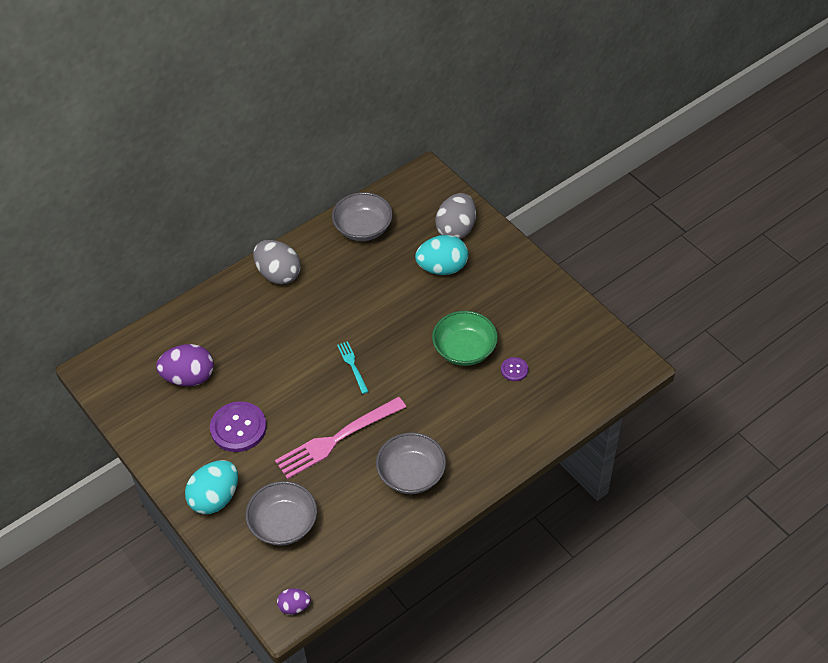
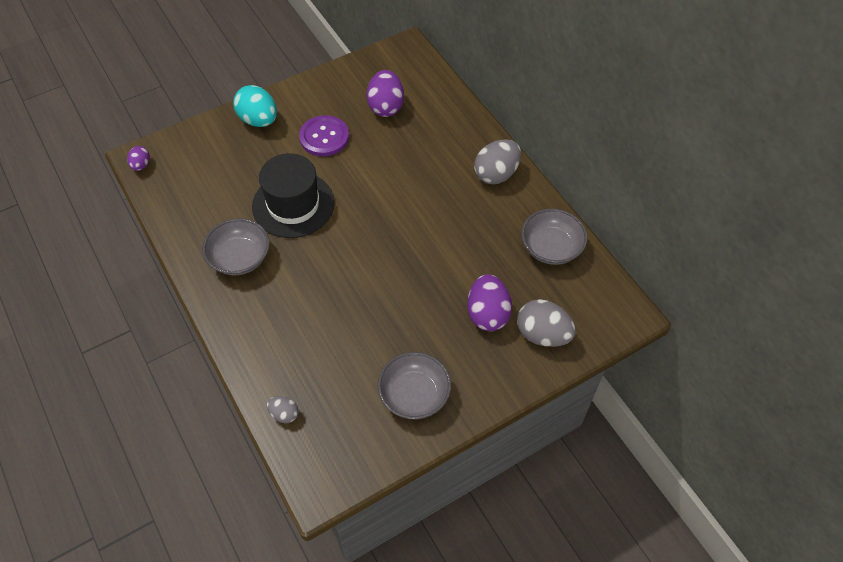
camera: 95 degrees right, 5 degrees up
grey bowl [245,481,317,546] -> grey bowl moved to [378,352,451,419]
pink fork [275,397,406,479] -> black hat [252,153,335,238]
turquoise fork [337,341,369,394] -> none
turquoise egg [415,235,468,275] -> purple egg [467,274,512,331]
green bowl [432,311,498,366] -> none
purple button [501,357,528,381] -> none
none -> grey egg [267,396,299,423]

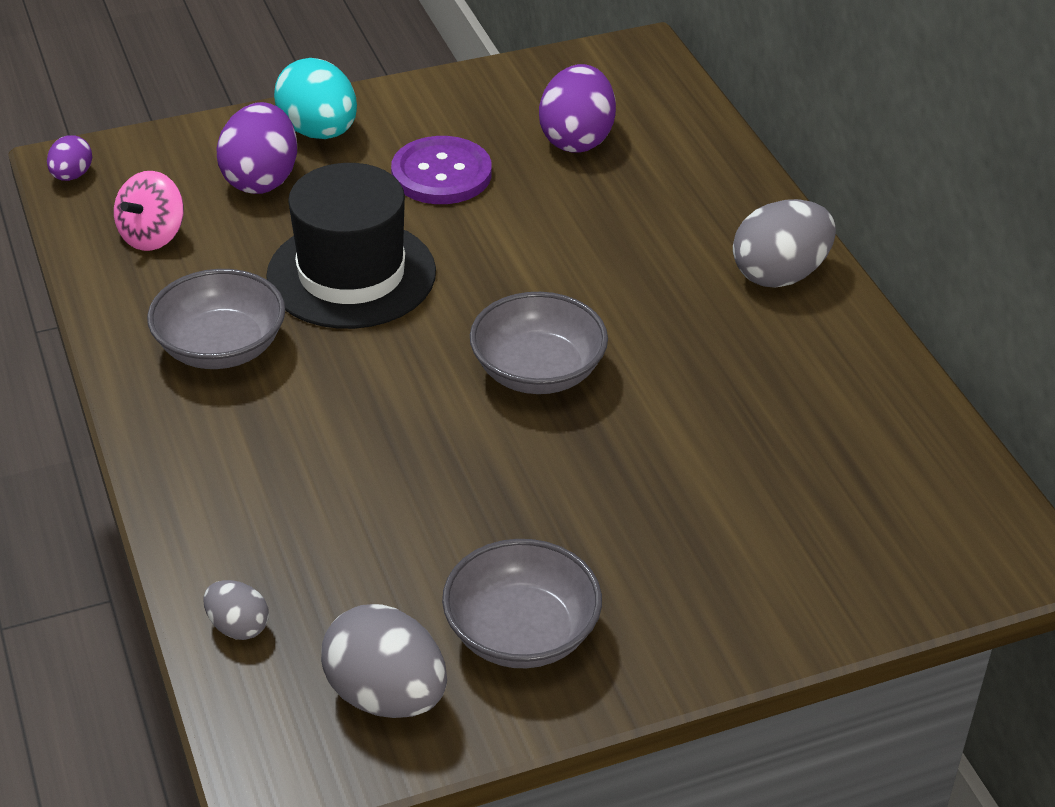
camera: 10 degrees right, 15 degrees down
purple egg [467,274,512,331] -> purple egg moved to [217,102,297,194]
grey egg [517,299,576,347] -> grey egg moved to [321,604,447,718]
grey bowl [521,209,587,265] -> grey bowl moved to [470,292,608,394]
none -> pink spinning top [114,171,184,251]

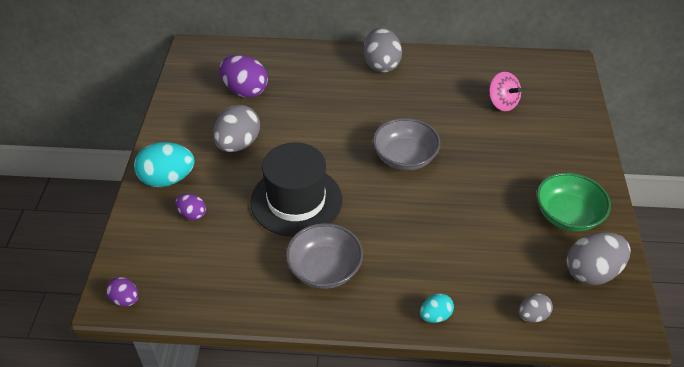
camera: 65 degrees left, 5 degrees up
pink spinning top [114,171,184,251] -> pink spinning top moved to [489,72,521,111]
purple egg [217,102,297,194] -> purple egg [175,194,206,220], size x0.53
purple button [391,136,492,204] -> grey egg [213,105,260,152]
grey bowl [442,539,602,668] -> green bowl [536,173,611,232]
none -> turquoise egg [420,293,454,323]

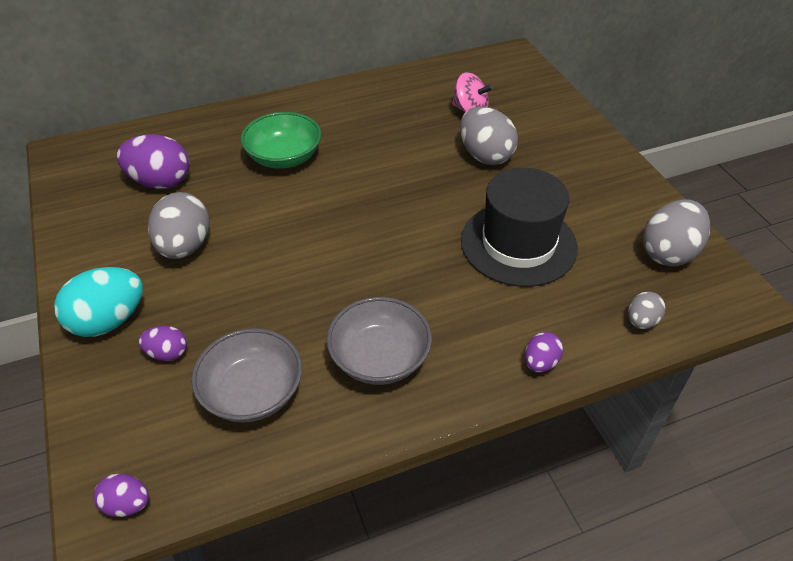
camera: 25 degrees left, 0 degrees up
black hat [250,142,342,237] -> black hat moved to [461,168,578,287]
grey egg [364,27,402,72] -> grey egg moved to [460,106,518,165]
grey bowl [373,118,441,170] -> grey bowl moved to [191,328,302,423]
turquoise egg [420,293,454,323] -> purple egg [525,332,563,373]
green bowl [536,173,611,232] -> green bowl moved to [241,112,321,169]

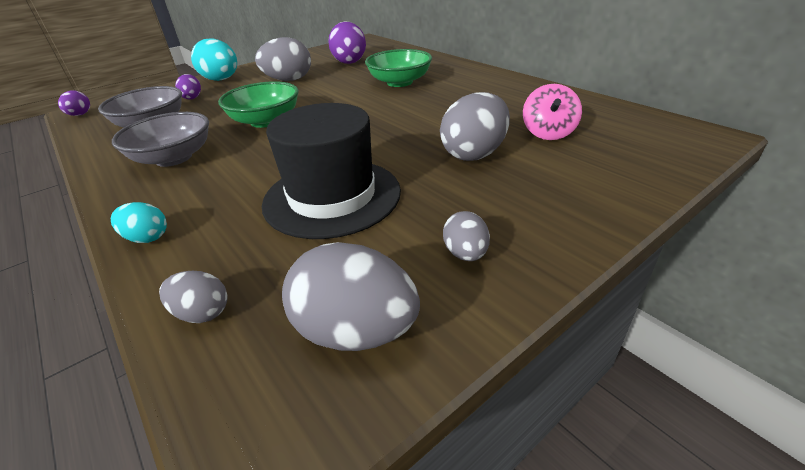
camera: 75 degrees right, 10 degrees down
purple egg [525,332,563,373] -> turquoise egg [111,202,167,243]
none -> green bowl [218,81,299,128]
none -> grey egg [443,211,490,261]

